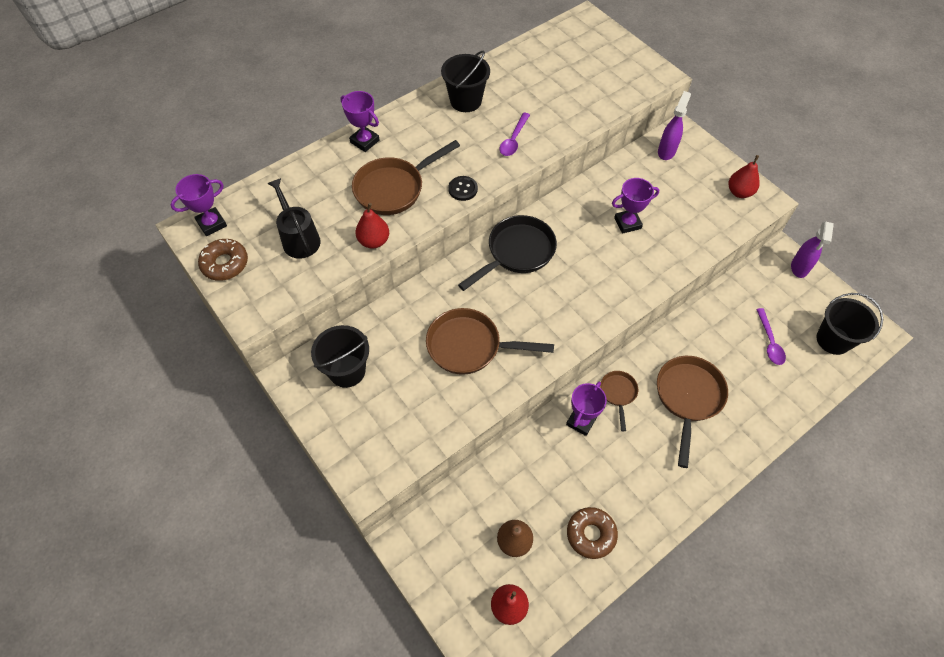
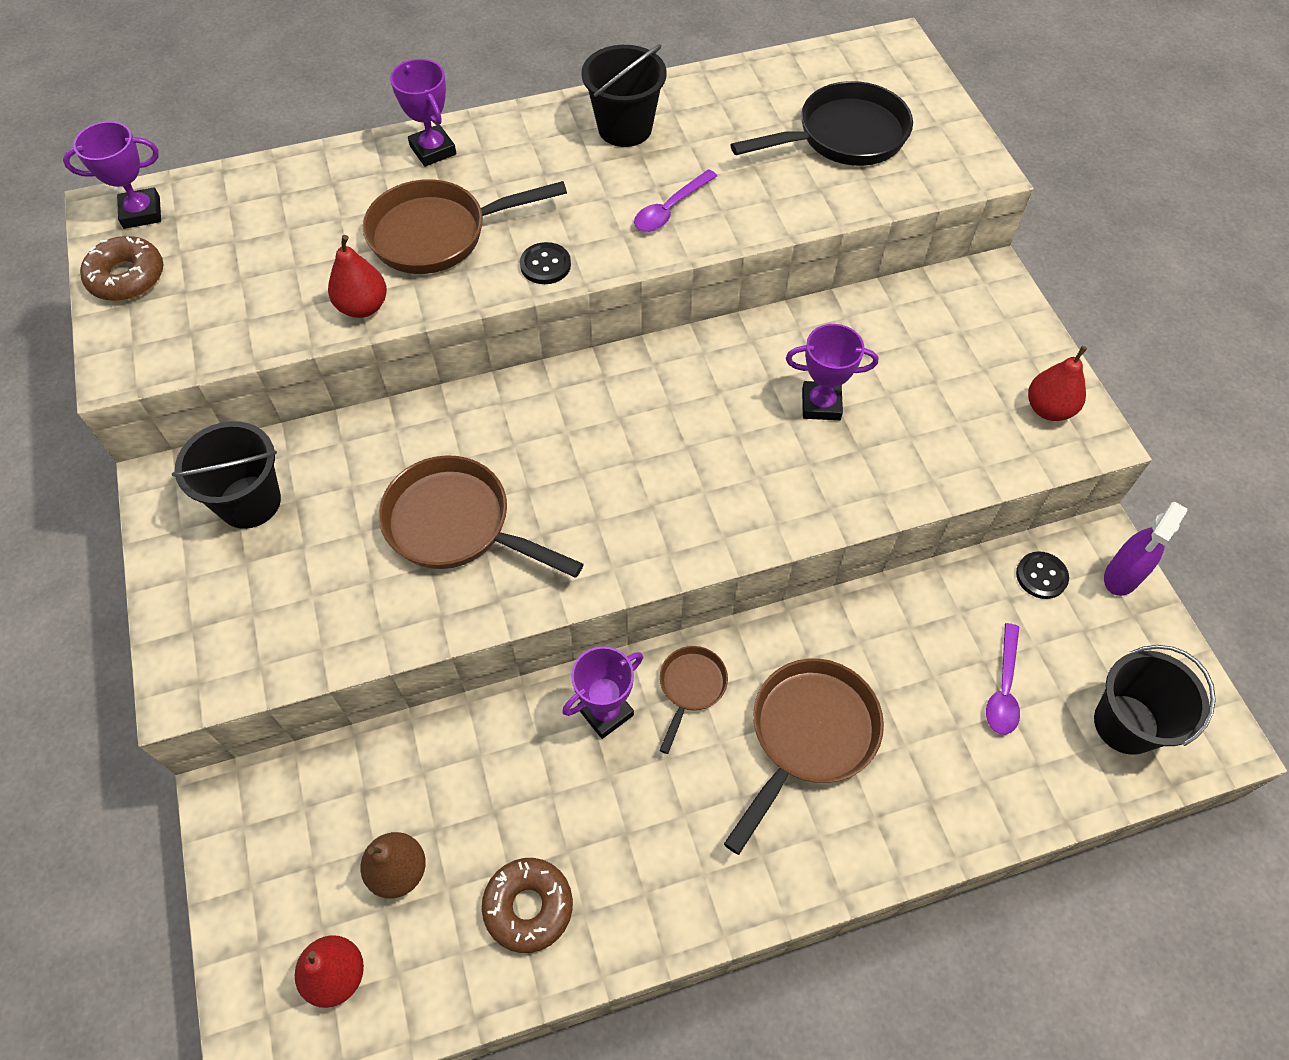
camera: 20 degrees right, 0 degrees up
black watering can [267,178,321,259] -> none
black pan [458,215,557,291] -> black pan moved to [731,81,913,166]
purple spray bottle [658,91,691,160] -> none
none -> black button [1016,552,1069,599]

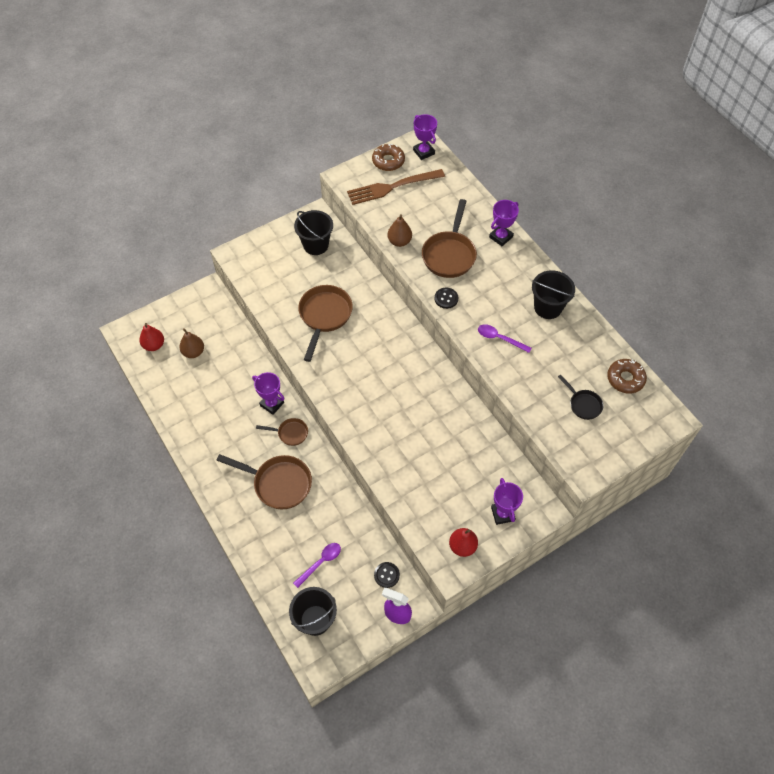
camera: 75 degrees right, 0 degrees up
red pear [328,235,387,318] -> brown pear [387,214,412,247]
brown pan [363,179,567,274] -> brown pan turned 135 degrees counterclockwise [422,199,477,278]
brown donut [482,858,573,953] -> brown donut moved to [607,359,647,394]
black pan [731,81,913,166] -> black pan [558,374,603,420], size x0.54
purple trophy [786,324,878,420] -> purple trophy moved to [491,478,523,525]
purple spoon [986,623,1020,735] -> purple spoon turned 135 degrees clockwise [293,543,341,588]
none -> brown fork [347,169,445,205]

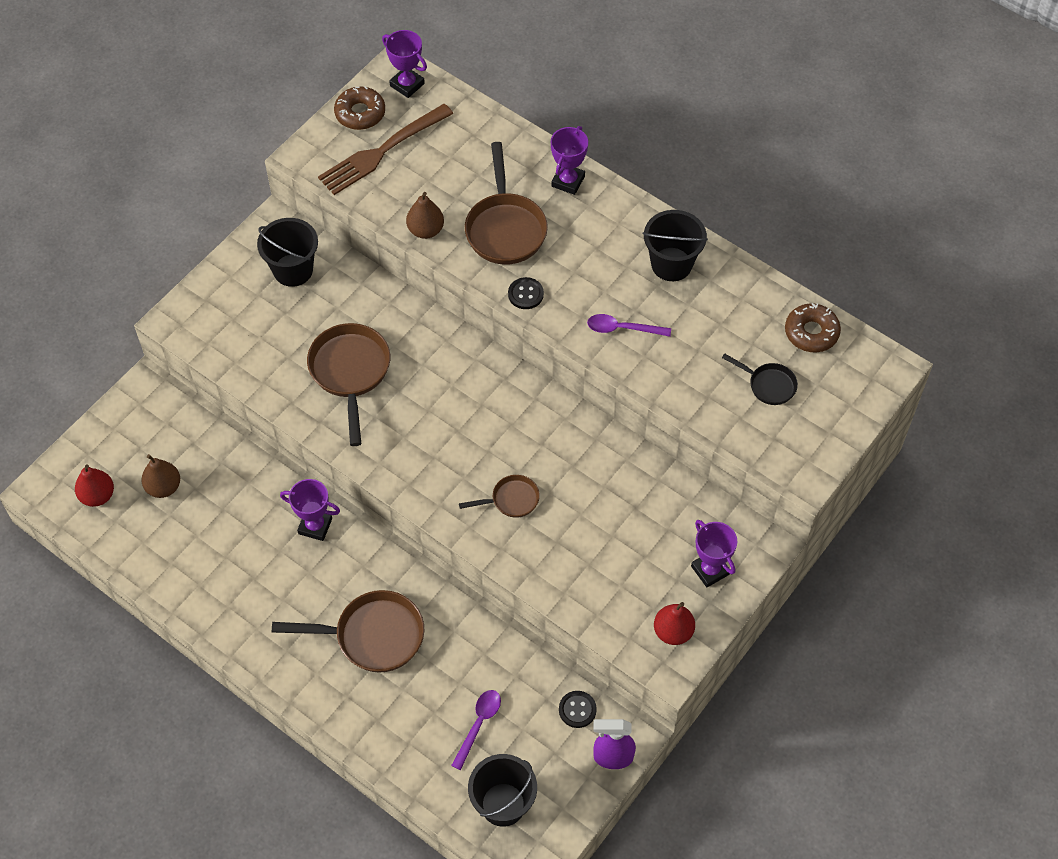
camera: 20 degrees left, 0 degrees up
brown pan [256,418,308,446] -> brown pan moved to [459,475,540,518]

